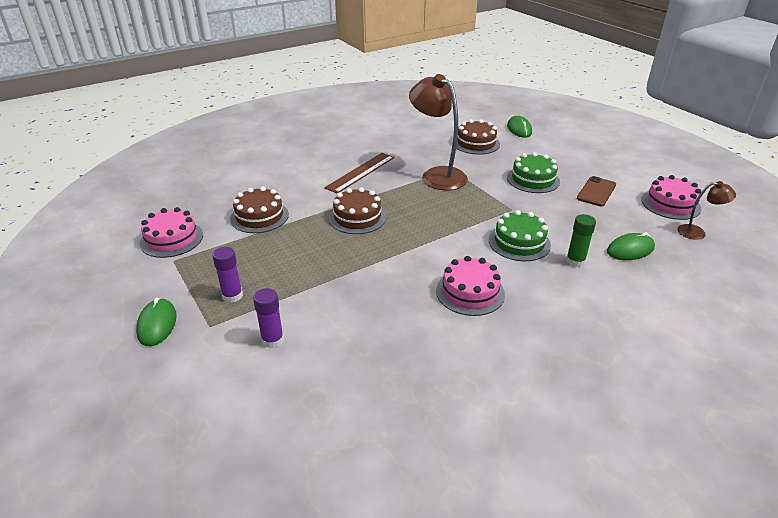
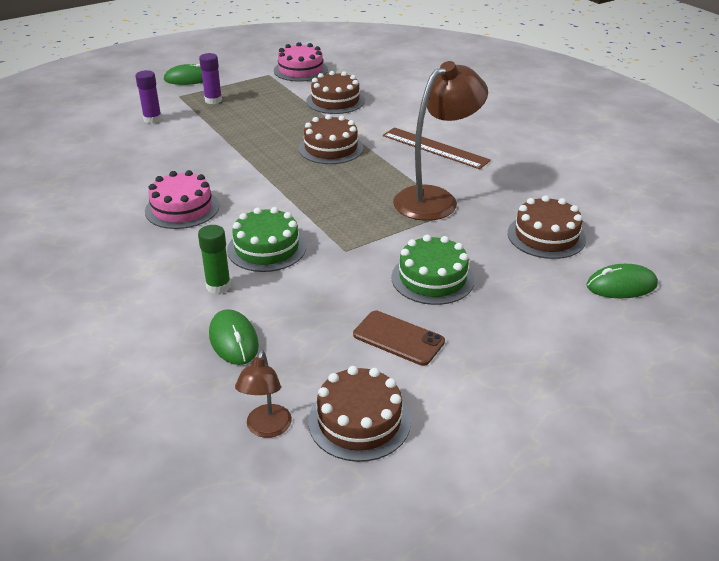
camera: 90 degrees right, 0 degrees up
pink cake [641,175,701,220] -> brown cake [308,366,411,462]

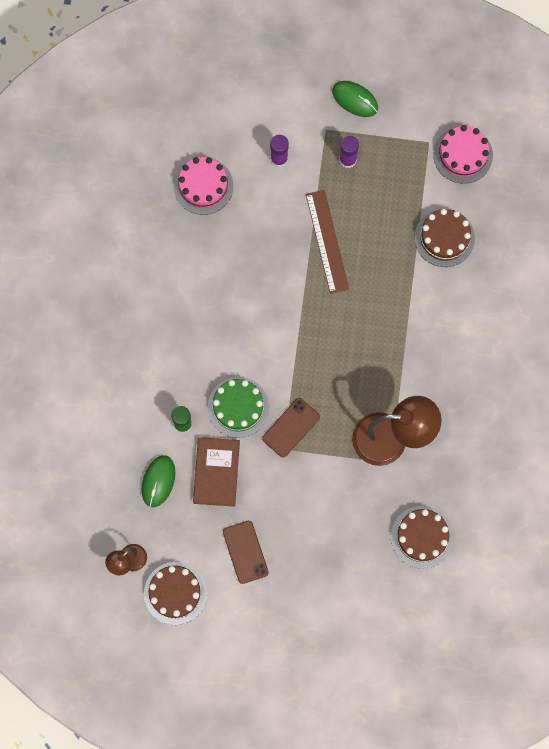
camera: 40 degrees right, 40 degrees up
pink cake [145,170,219,229] -> pink cake moved to [173,157,233,215]
brown cake [299,114,364,164] -> none
brown ruler [383,128,491,169] -> brown ruler moved to [306,190,349,294]
green cake [391,235,475,305] -> none
green mouse [586,264,658,298] -> none
none -> brown book [193,437,240,507]
none -> brown phone [262,398,320,458]

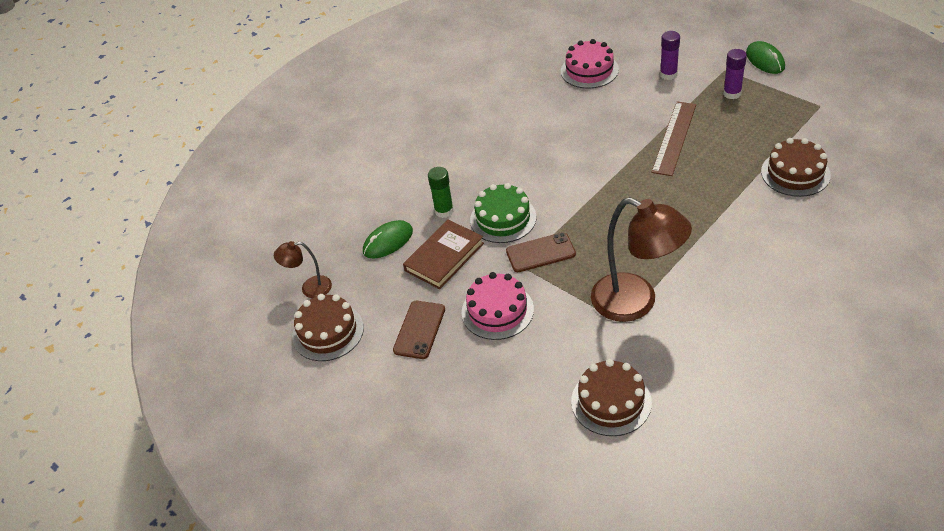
camera: 40 degrees right, 30 degrees down
pink cake [433,125,493,184] -> pink cake moved to [462,272,534,340]

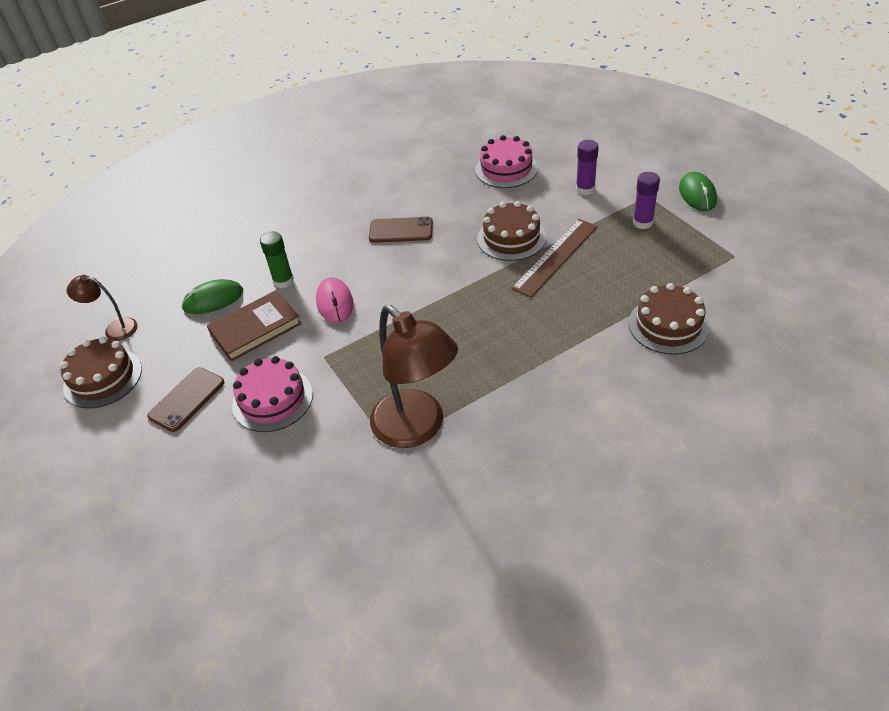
camera: 15 degrees right, 0 degrees up
green cake [470,183,536,243] -> pink mouse [316,277,353,323]
brown phone [506,232,576,272] -> brown phone moved to [369,217,433,243]
brown cake [571,359,652,436] -> brown cake moved to [477,201,546,261]

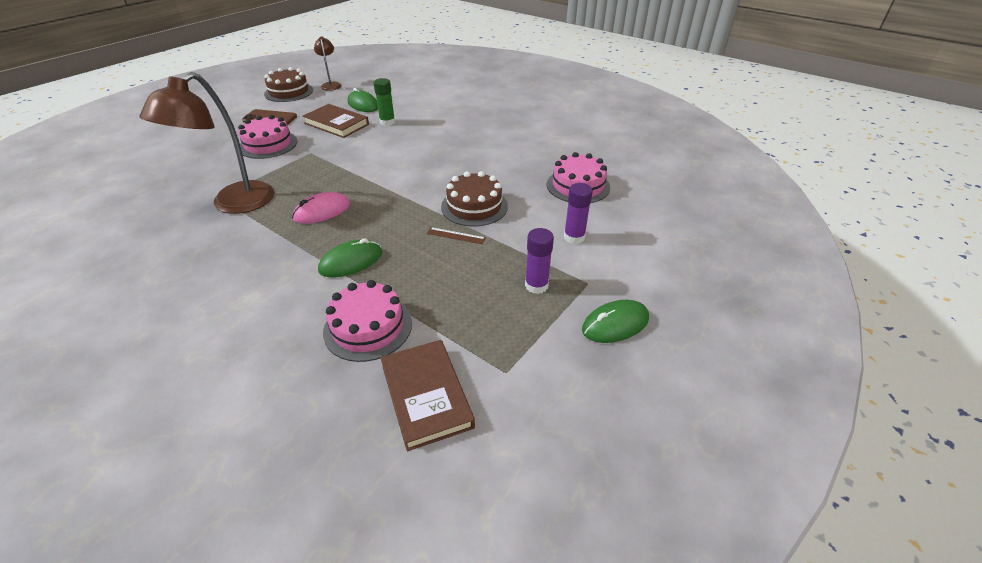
camera: 65 degrees right, 5 degrees down
pink mouse [316,277,353,323] -> pink mouse moved to [292,192,350,224]
brown phone [369,217,433,243] -> none
brown ruler [511,219,598,298] -> brown ruler [427,227,486,244], size x0.46
brown cake [629,283,710,355] -> pink cake [323,280,412,362]
none -> green mouse [318,238,382,277]
none -> brown book [380,340,475,451]

